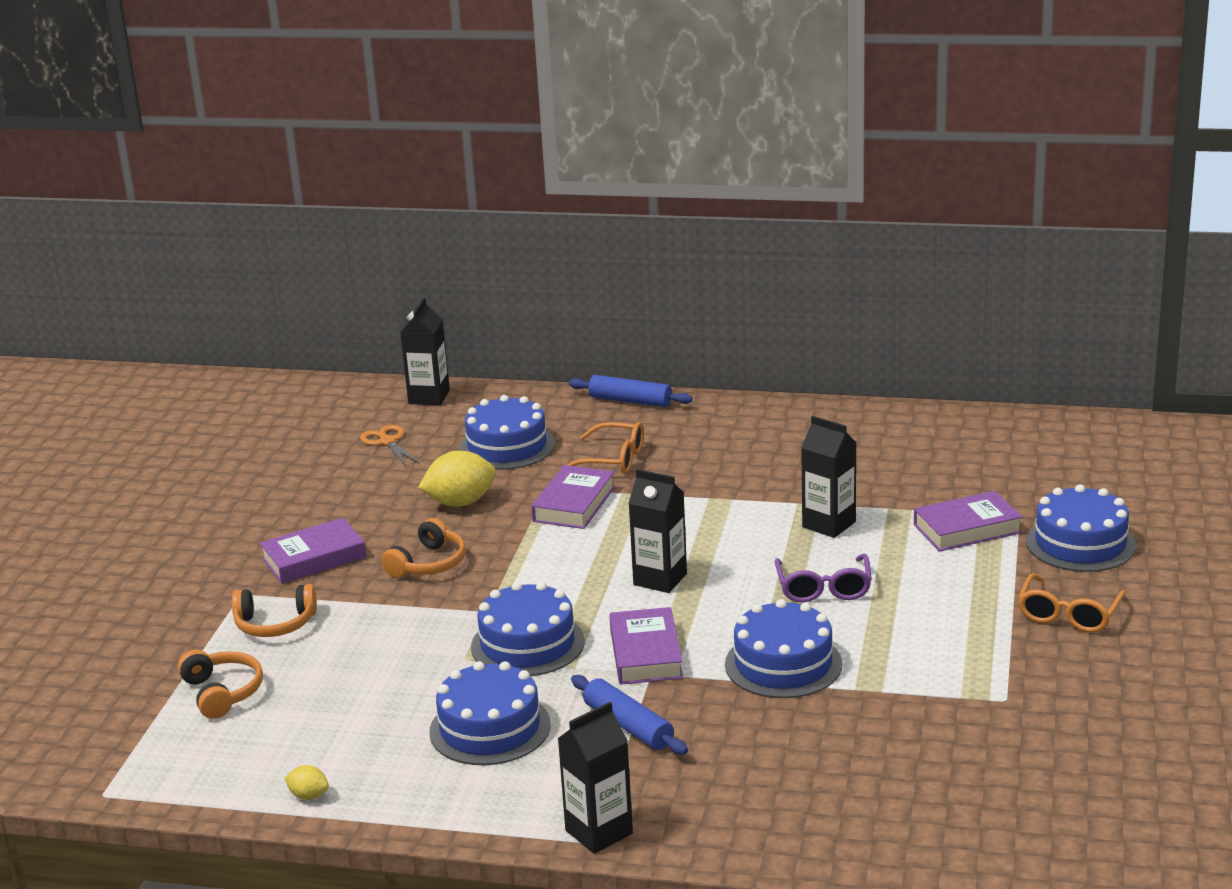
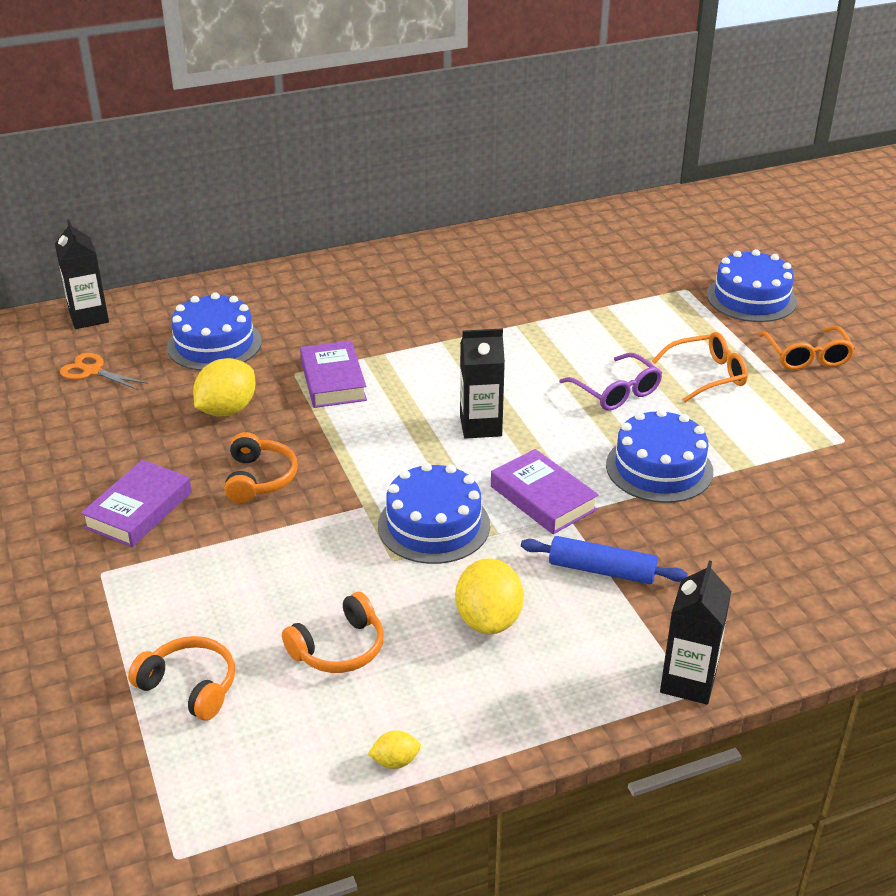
camera: 35 degrees left, 10 degrees up
orange headphones [232,584,317,637] -> orange headphones moved to [282,592,384,673]
blue cake [429,661,551,765] -> yellow lemon [455,558,524,634]
orange glasses [567,422,644,474] -> orange glasses moved to [652,332,748,402]
blue rolling pin [569,375,693,407] -> none
black carton [801,416,857,538] -> none
purple book [914,491,1022,552] -> none

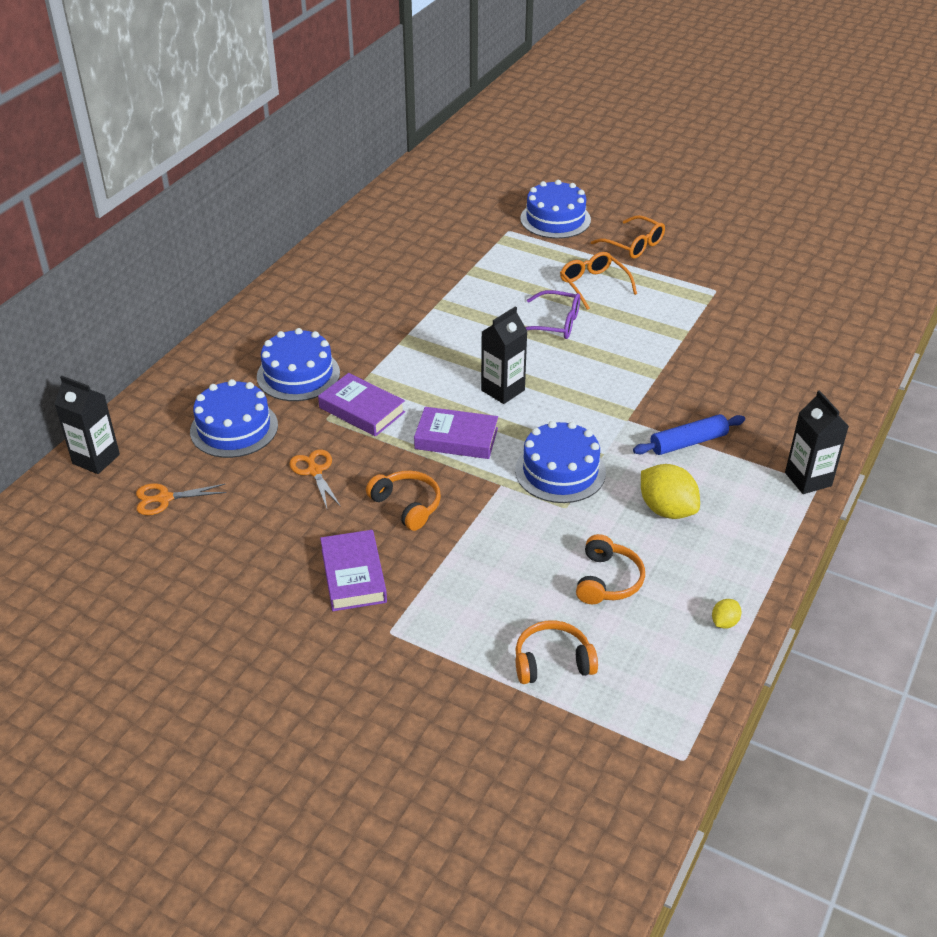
camera: 40 degrees left, 5 degrees up
yellow lemon [193,358,256,417] -> orange scissors [289,449,341,508]
purple book [491,449,599,534] -> purple book moved to [414,407,498,459]
blue cake [606,409,713,503] -> blue cake moved to [257,328,340,401]
orange glasses [652,332,748,402] -> orange glasses turned 60 degrees counterclockwise [560,252,637,310]

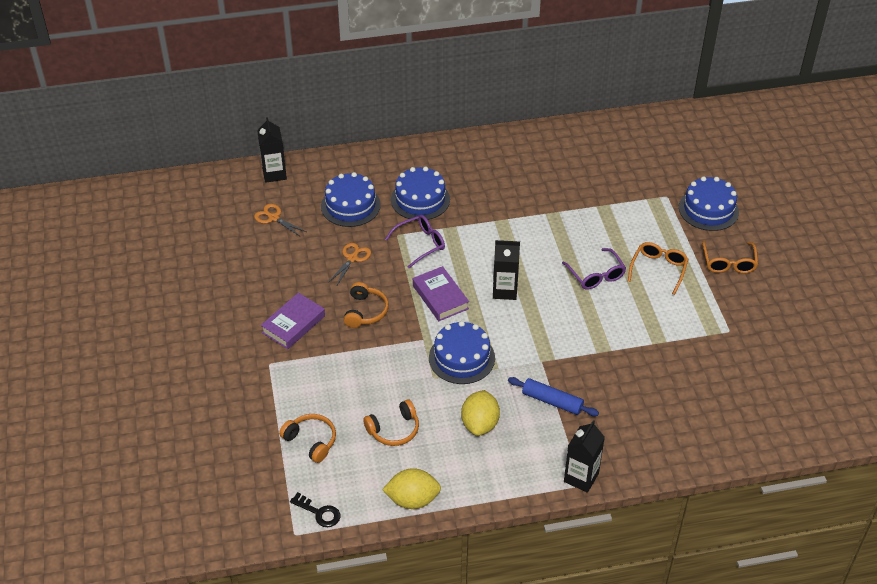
camera: 50 degrees right, 5 degrees up
purple book [318,373,405,437] -> purple glasses [385,215,445,268]
yellow lemon [712,599,742,629] -> yellow lemon [382,468,441,509], size x2.05
none -> black key [290,492,341,527]

